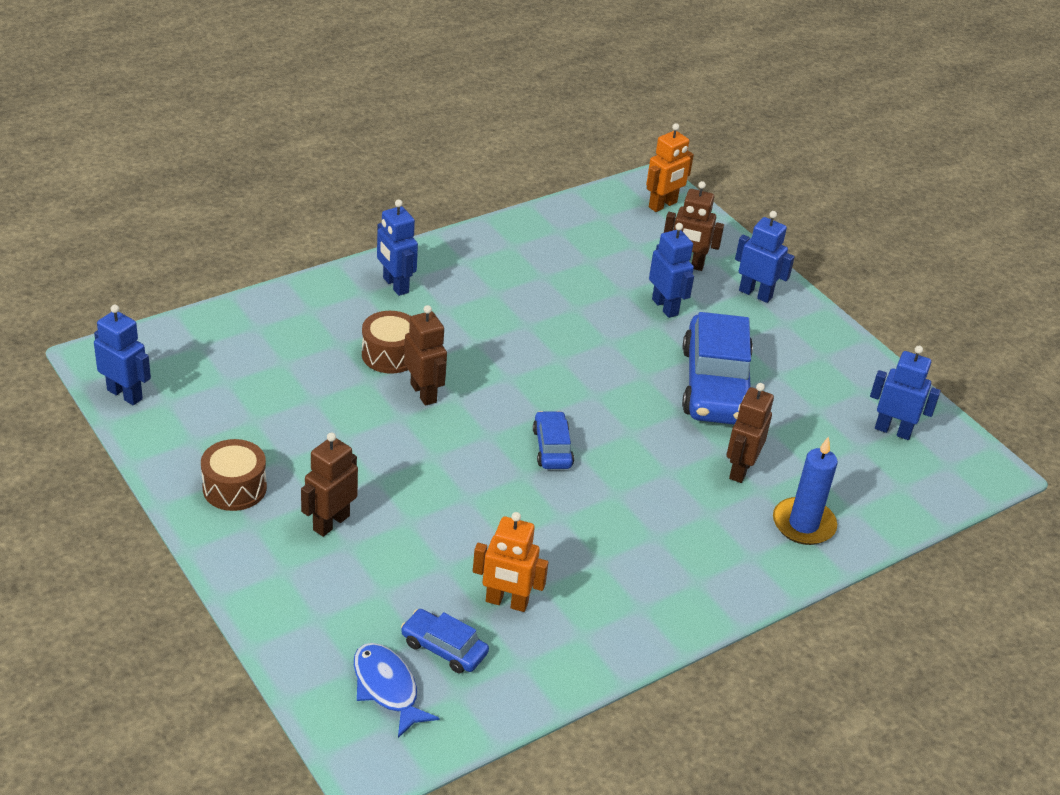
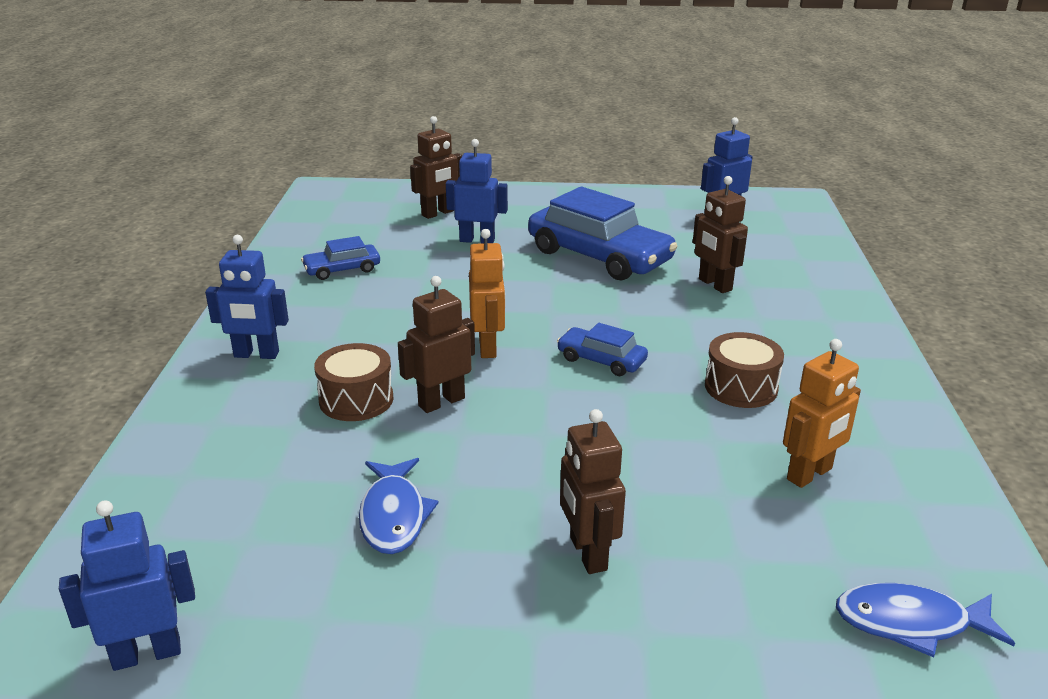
camera: 50 degrees left, 10 degrees down
brown drum [201,439,267,511] -> brown drum moved to [705,332,784,408]
blue car [401,609,489,673] -> blue car moved to [301,236,380,280]
brown robot [404,305,447,406] -> brown robot turned 45 degrees counterclockwise [398,276,475,413]
orange robot [646,123,694,212] -> orange robot moved to [469,229,506,358]
blue robot [735,211,795,303] -> none
blue candle [773,436,838,545] -> none
none -> blue fish [359,458,439,554]

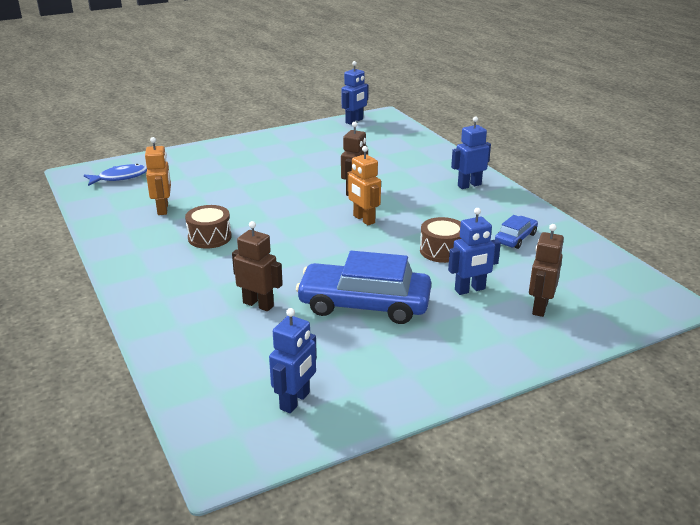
camera: 150 degrees right, 0 degrees up
brown drum [314,343,394,421] -> brown drum moved to [420,217,461,263]
blue fish [359,458,439,554] -> none
blue car [557,323,648,376] -> none
brown robot [560,409,626,574] -> none
orange robot [783,339,861,488] -> orange robot turned 150 degrees clockwise [145,137,171,215]

